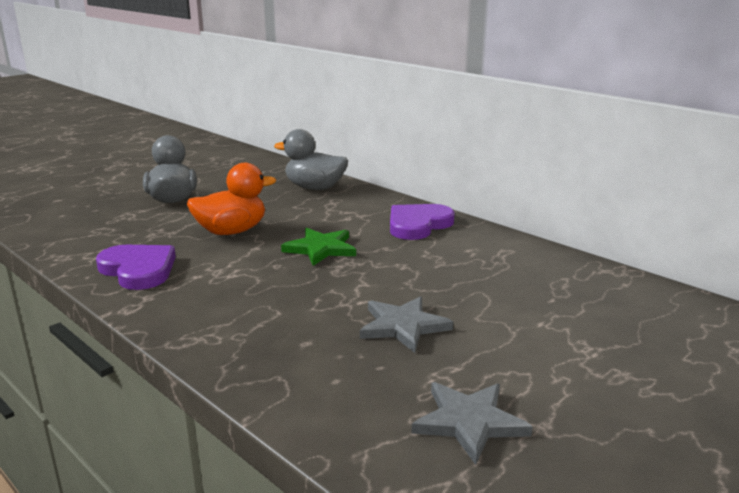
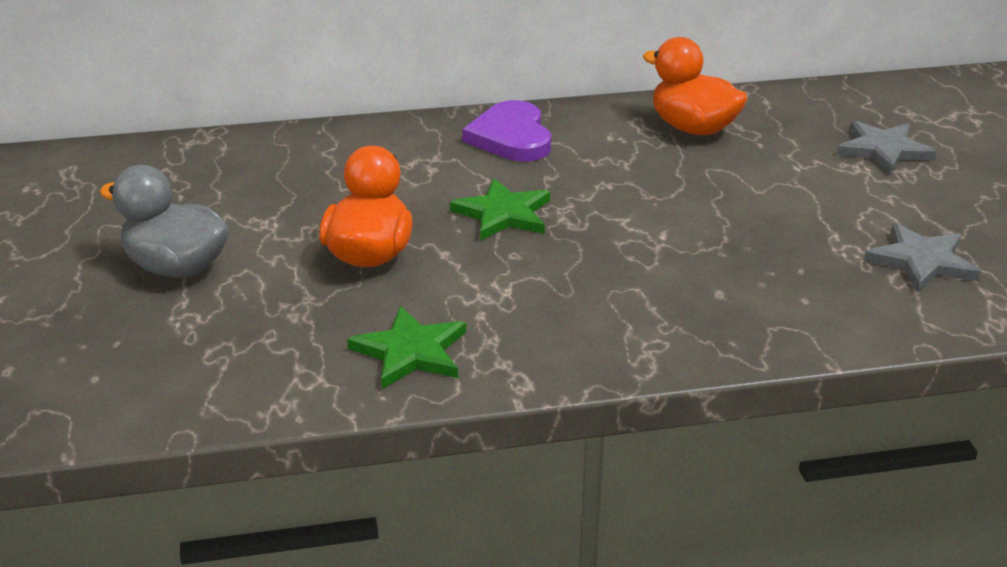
camera: 55 degrees left, 10 degrees up
purple heart [96,245,176,290] -> green star [347,306,466,389]
grey duck [274,129,348,190] -> none
grey star [360,296,453,353] -> grey star moved to [837,121,937,174]
none -> orange duck [643,37,748,135]

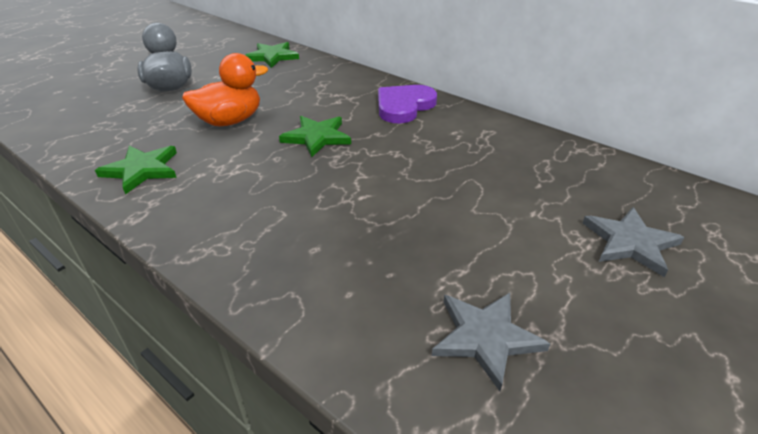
camera: 50 degrees right, 5 degrees up
orange duck [643,37,748,135] -> none
none -> green star [245,42,299,68]

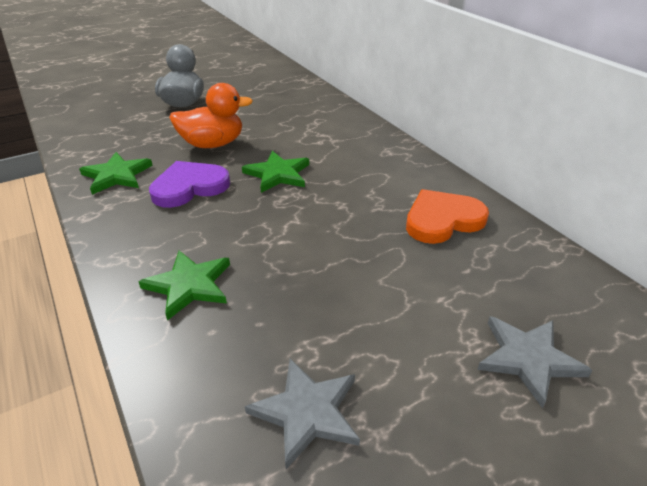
camera: 20 degrees right, 0 degrees up
green star [245,42,299,68] -> green star moved to [138,250,230,321]
purple heart [378,85,437,123] -> purple heart moved to [149,161,230,208]
none -> orange heart [406,189,489,244]

